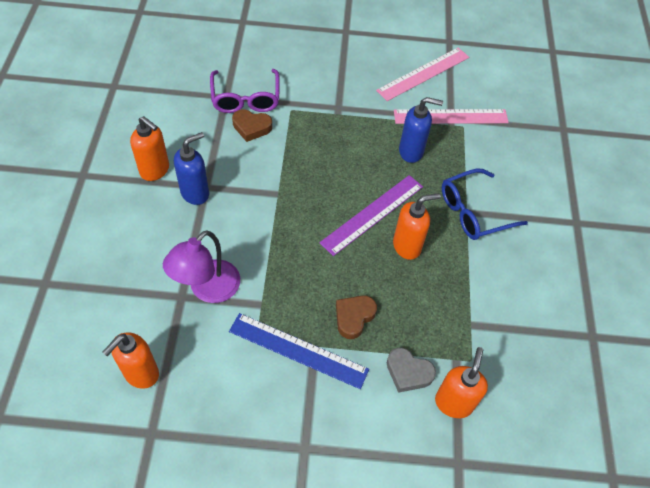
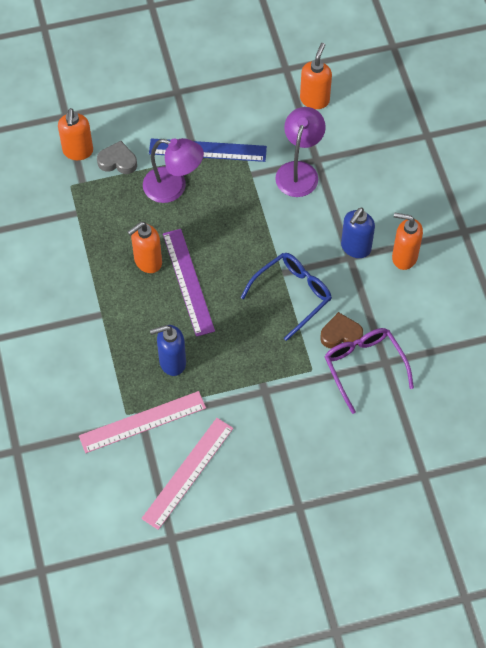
camera: 165 degrees right, 5 degrees up
purple ruler [319,175,423,256] -> purple ruler turned 45 degrees counterclockwise [163,229,215,337]
brown heart [336,295,377,339] -> purple lamp [143,138,204,203]
blue glasses [442,169,528,240] -> blue glasses moved to [240,253,331,341]

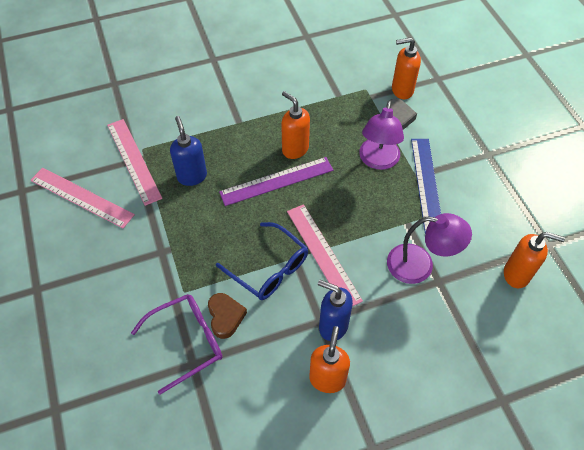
camera: 85 degrees right, 5 degrees down
none -> pink ruler [287,204,363,306]

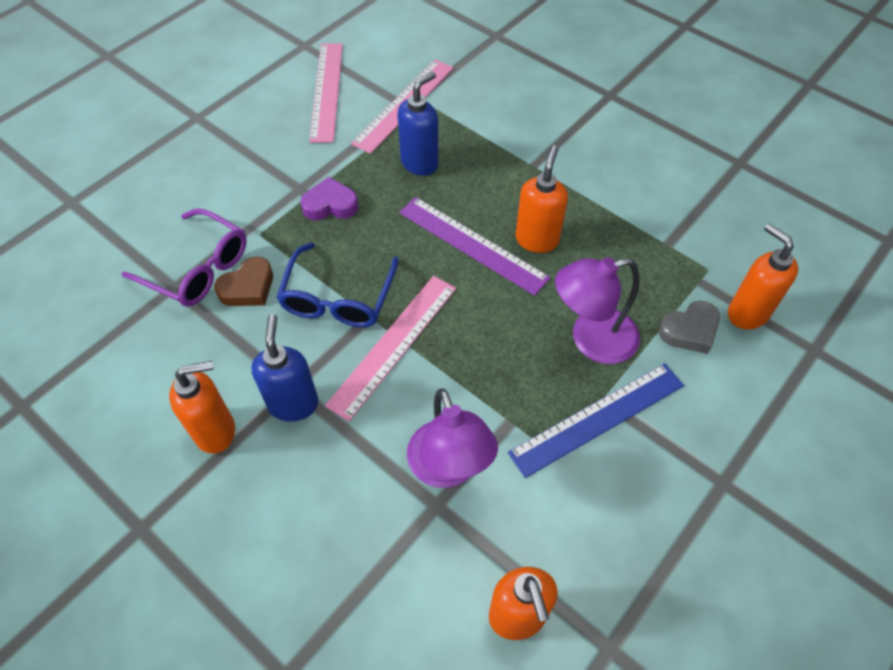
camera: 60 degrees right, 0 degrees up
none -> purple heart [300,177,359,220]

